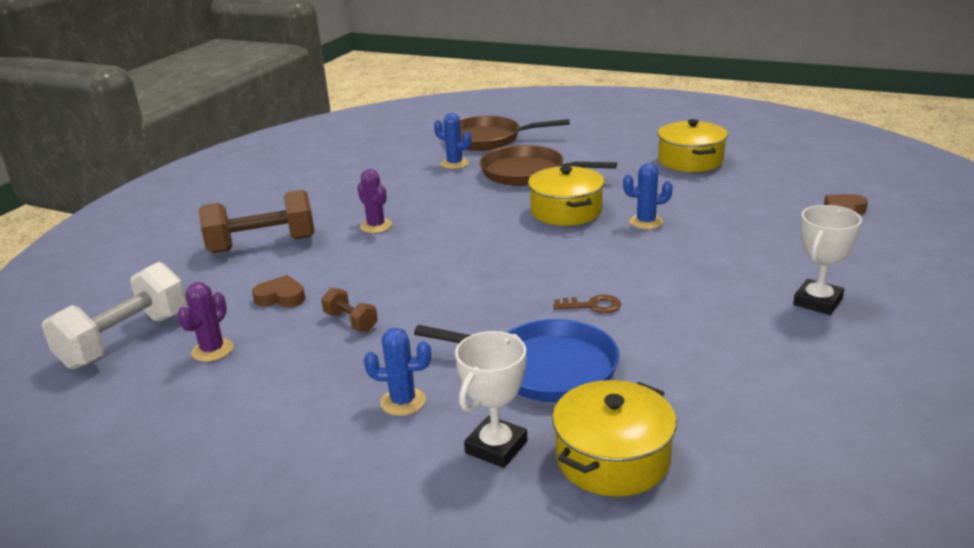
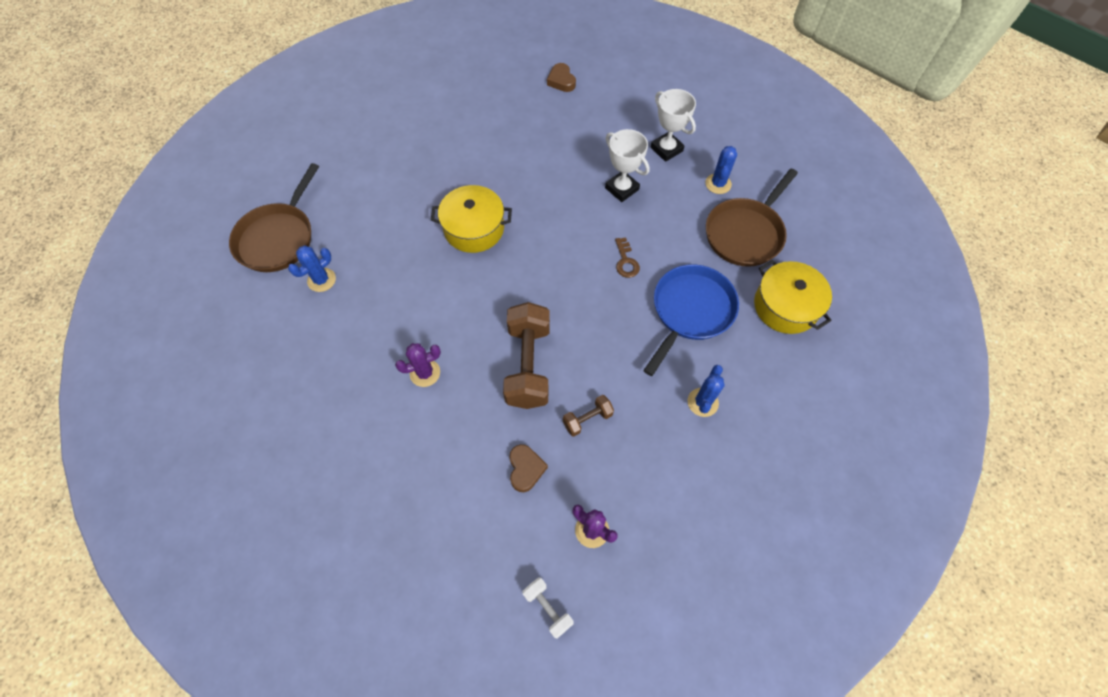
camera: 75 degrees left, 35 degrees up
white dumbbell [42,262,187,369] -> white dumbbell [523,577,574,639], size x0.48
brown dumbbell [199,190,314,253] -> brown dumbbell moved to [503,302,550,409]
brown heart [252,275,305,308] -> brown heart turned 150 degrees clockwise [509,444,548,492]
white trophy [455,331,527,468] -> white trophy moved to [605,129,650,202]
brown pan [480,145,617,186] -> brown pan moved to [706,169,798,267]
brown key [553,295,621,314] -> brown key turned 150 degrees clockwise [615,237,640,278]
blue cactus [623,163,673,229] -> blue cactus moved to [705,146,737,194]
yellow pot [658,119,728,172] -> none

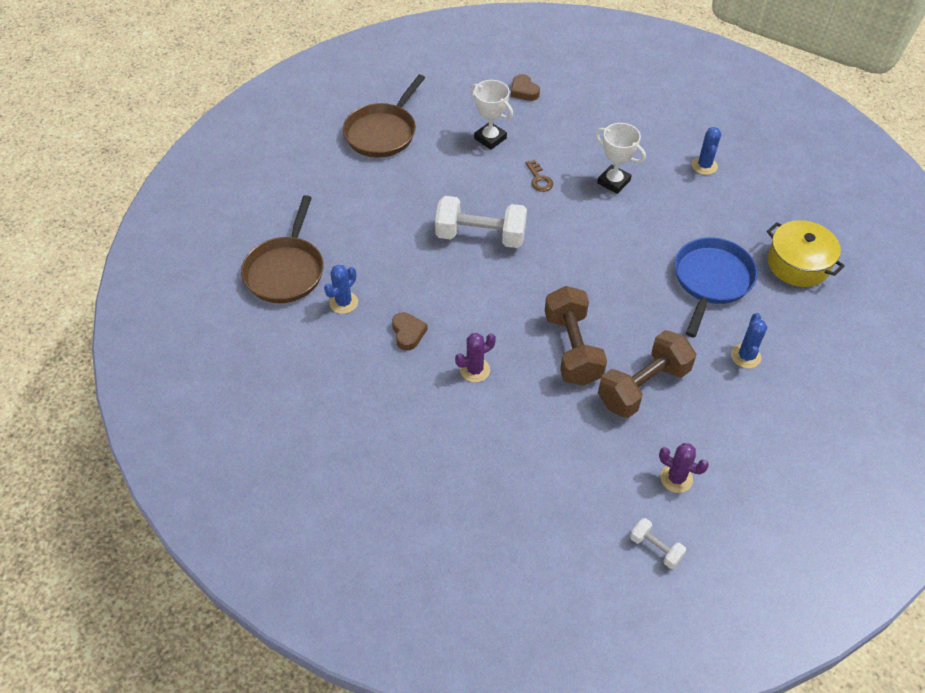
camera: 10 degrees left, 10 degrees down
yellow pot [431,185,512,253] -> white dumbbell [435,196,527,248]
brown heart [509,444,548,492] -> brown heart moved to [392,312,428,351]
brown dumbbell [563,395,614,437] -> brown dumbbell [598,330,696,418], size x2.07
brown key [615,237,640,278] -> brown key moved to [525,160,553,192]
white trophy [651,89,696,162] -> white trophy moved to [470,80,513,150]
brown pan [706,169,798,267] -> brown pan moved to [343,74,425,158]

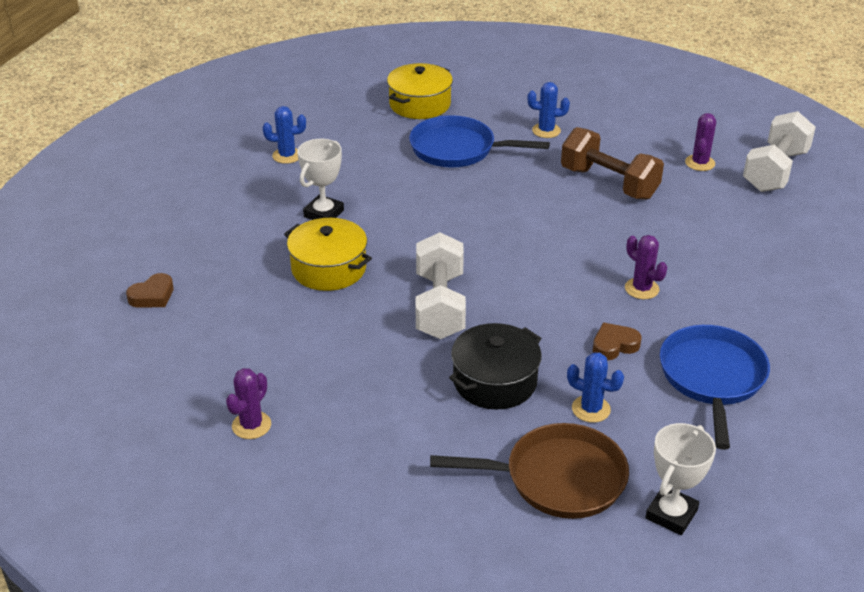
camera: 100 degrees left, 15 degrees down
brown pan [343,74,425,158] -> purple cactus [226,368,271,439]
white trophy [470,80,513,150] -> white trophy moved to [645,423,716,535]
brown key [525,160,553,192] -> yellow pot [284,218,372,291]
brown dumbbell [545,286,607,386] -> none
white dumbbell [630,518,686,569] -> white dumbbell [743,111,816,192], size x2.07
none -> black pot [449,323,542,410]
none -> blue pan [660,325,770,450]

